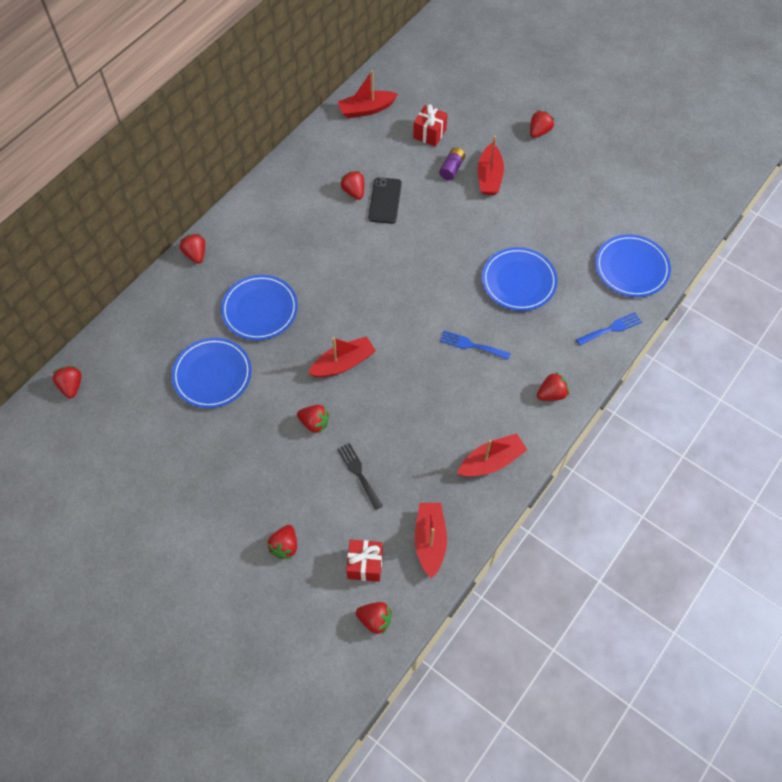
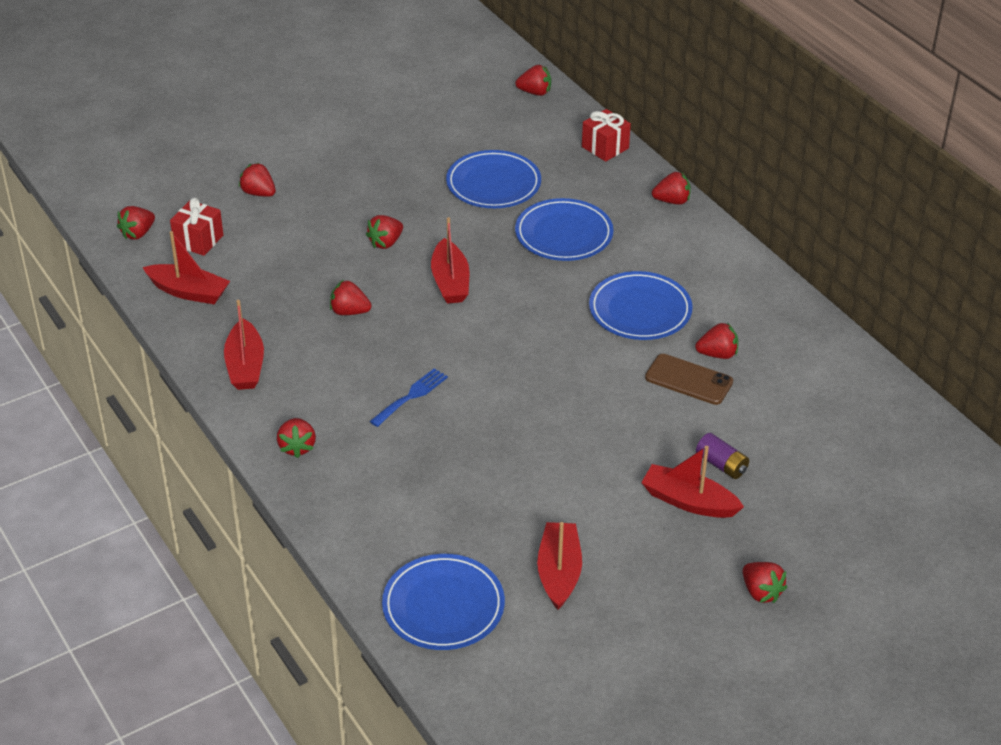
camera: 110 degrees right, 20 degrees down
black fork [337,443,383,510] -> none
red boat [338,70,398,118] -> red boat moved to [537,522,582,610]
black phone [368,177,402,224] -> brown phone [645,354,733,405]
red gift [413,104,448,147] -> red gift moved to [582,109,631,162]
blue plate [482,247,558,311] -> blue plate moved to [589,271,693,340]
blue fork [576,312,642,346] -> none
none -> red strawberry [330,280,372,315]

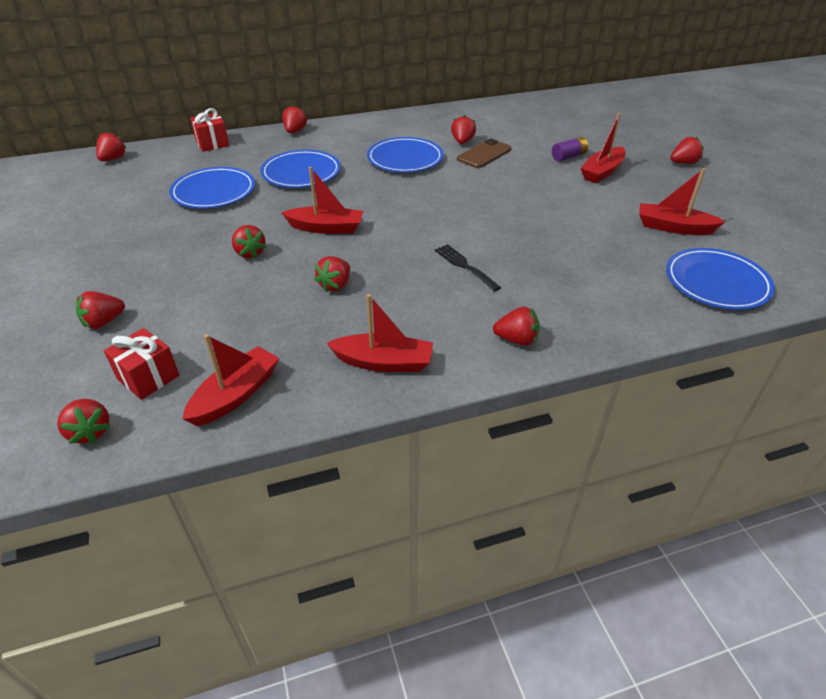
camera: 75 degrees left, 0 degrees up
blue fork [370,368,448,427] -> black fork [435,244,501,292]

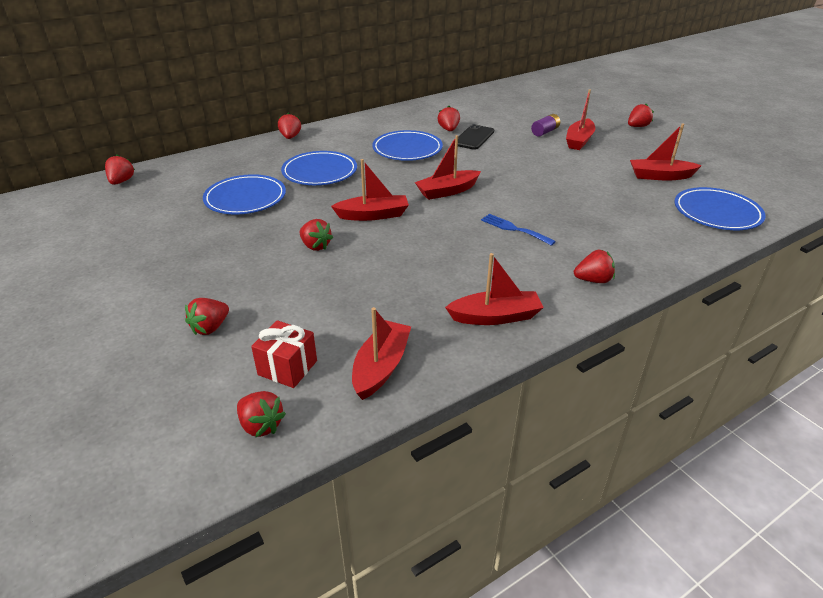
camera: 15 degrees left, 5 degrees down
red gift [190,108,229,152] -> none
red strawberry [314,256,350,292] -> none
black fork [435,244,501,292] -> blue fork [481,214,556,246]
brown phone [457,138,511,168] -> black phone [458,124,494,150]
none -> red boat [415,135,481,200]

